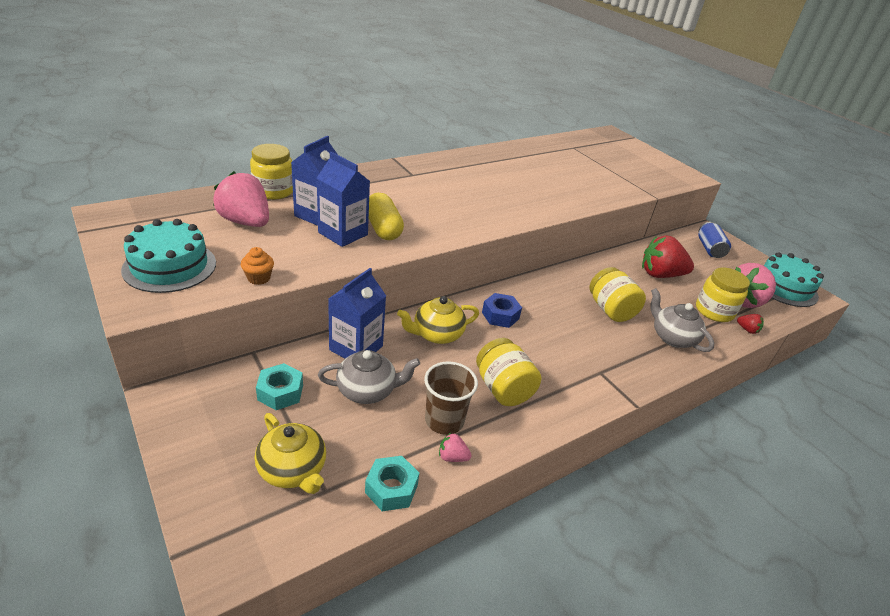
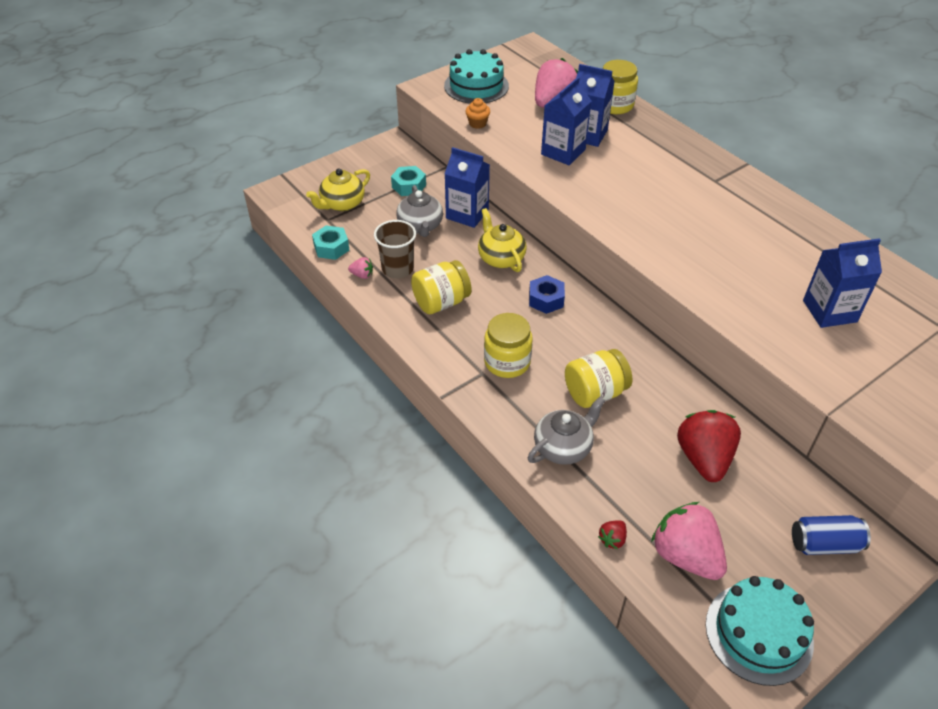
camera: 90 degrees right, 10 degrees up
yellow capsule [369,193,404,240] -> none
pink strawberry [439,433,472,462] -> pink strawberry turned 90 degrees clockwise [348,257,373,279]
yellow jar [696,267,750,322] -> yellow jar moved to [484,313,533,378]
none -> blue carton [803,238,882,328]

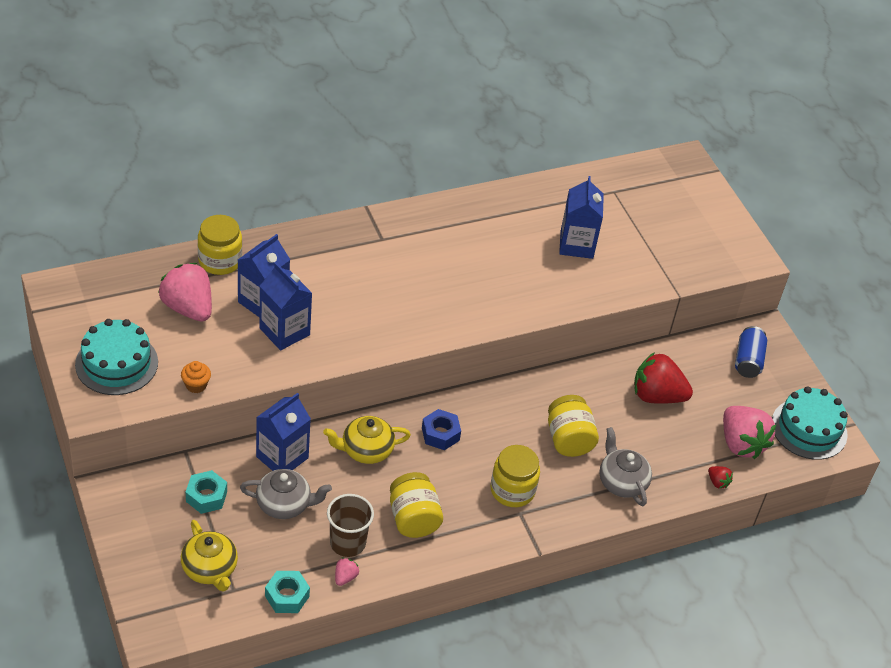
camera: 80 degrees left, 0 degrees up
pink strawberry [651,502,727,580] -> pink strawberry turned 90 degrees counterclockwise [723,406,776,459]

